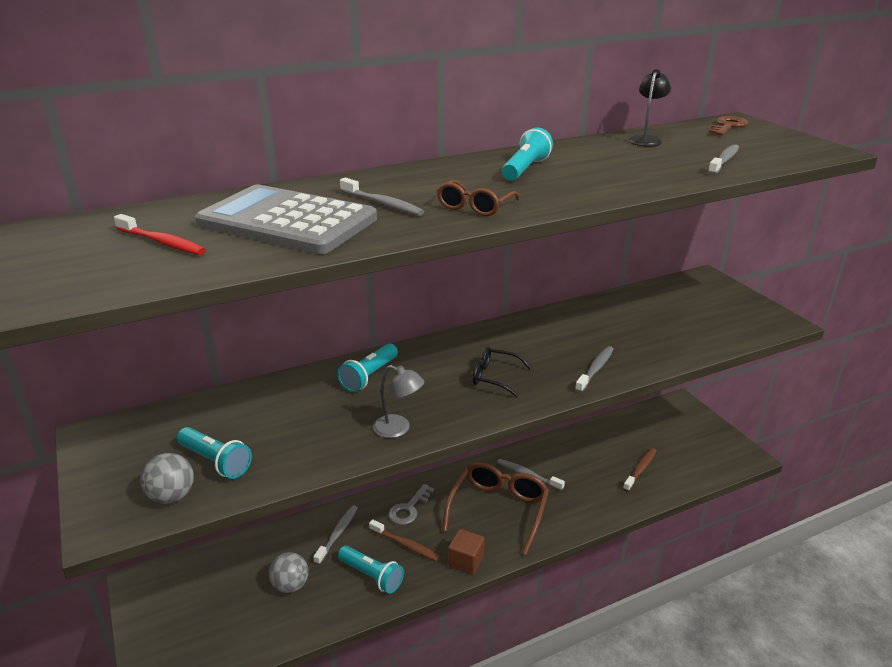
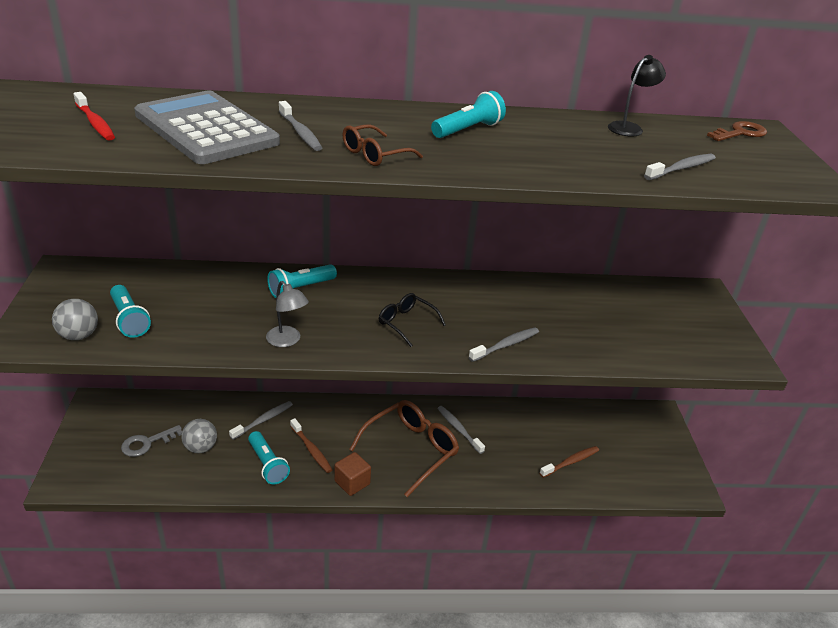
camera: 20 degrees right, 5 degrees up
grey key [388,484,434,525] -> grey key moved to [121,425,182,457]

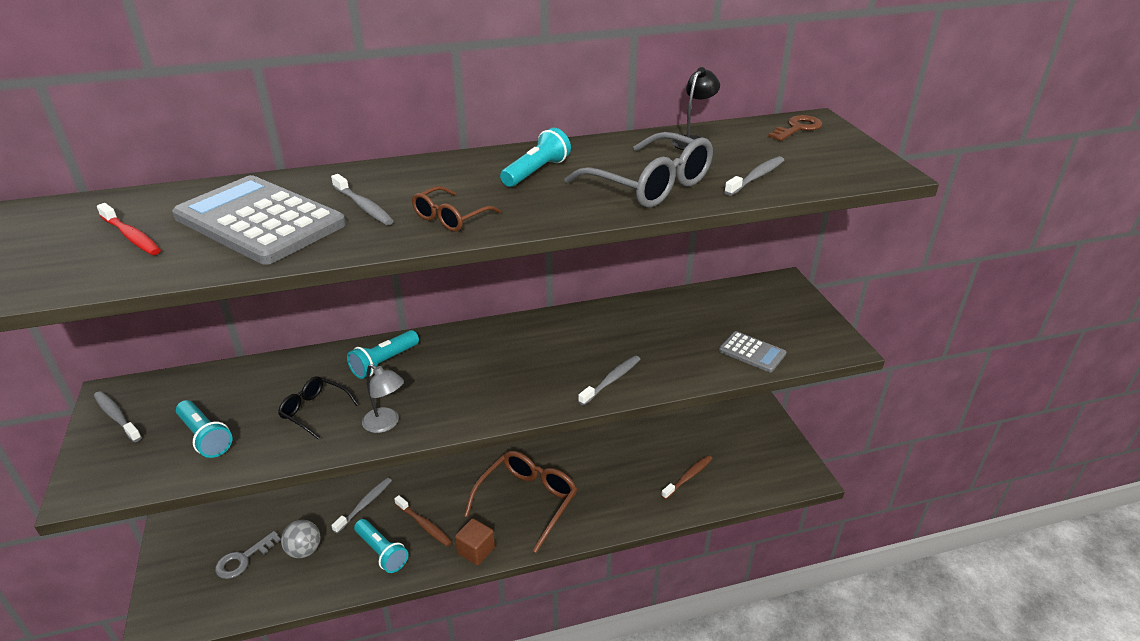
camera: 10 degrees left, 0 degrees up
grey ball [52,299,98,340] -> none
black glasses [379,293,446,347] -> black glasses moved to [278,376,359,439]
grey toothbrush [437,406,485,454] -> grey toothbrush moved to [94,391,142,442]
none -> grey glasses [565,132,713,208]
none -> grey calculator [719,331,786,372]

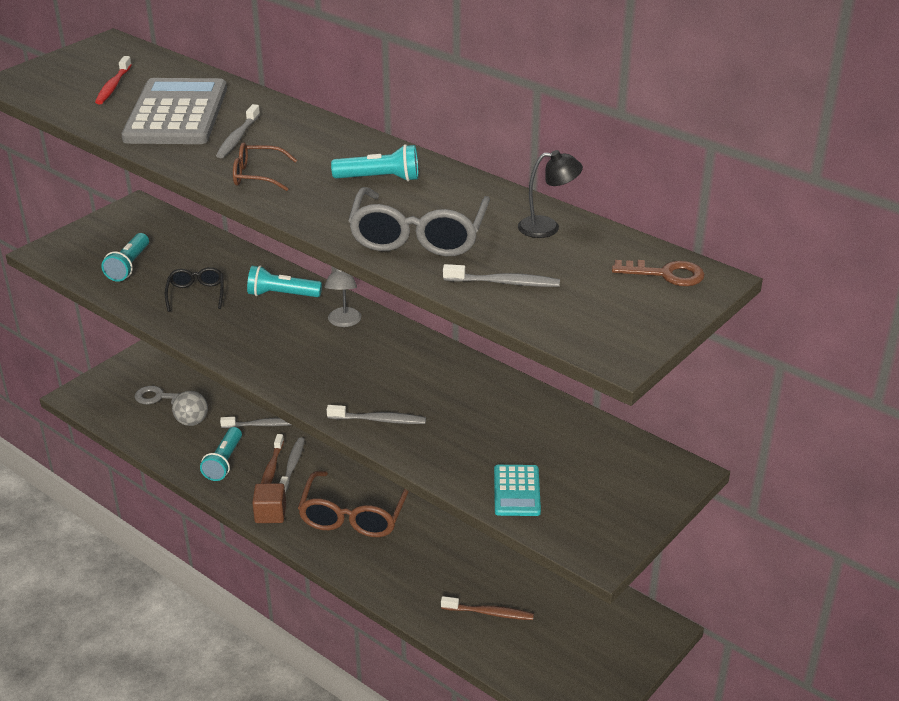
camera: 55 degrees right, 0 degrees up
grey toothbrush [94,391,142,442] -> grey toothbrush moved to [280,437,305,493]
grey lamp [362,364,404,433] -> grey lamp moved to [325,268,362,327]
brown glasses [464,451,577,553] -> brown glasses turned 105 degrees clockwise [298,471,409,537]
grey calculator [719,331,786,372] -> turquoise calculator [494,465,541,516]

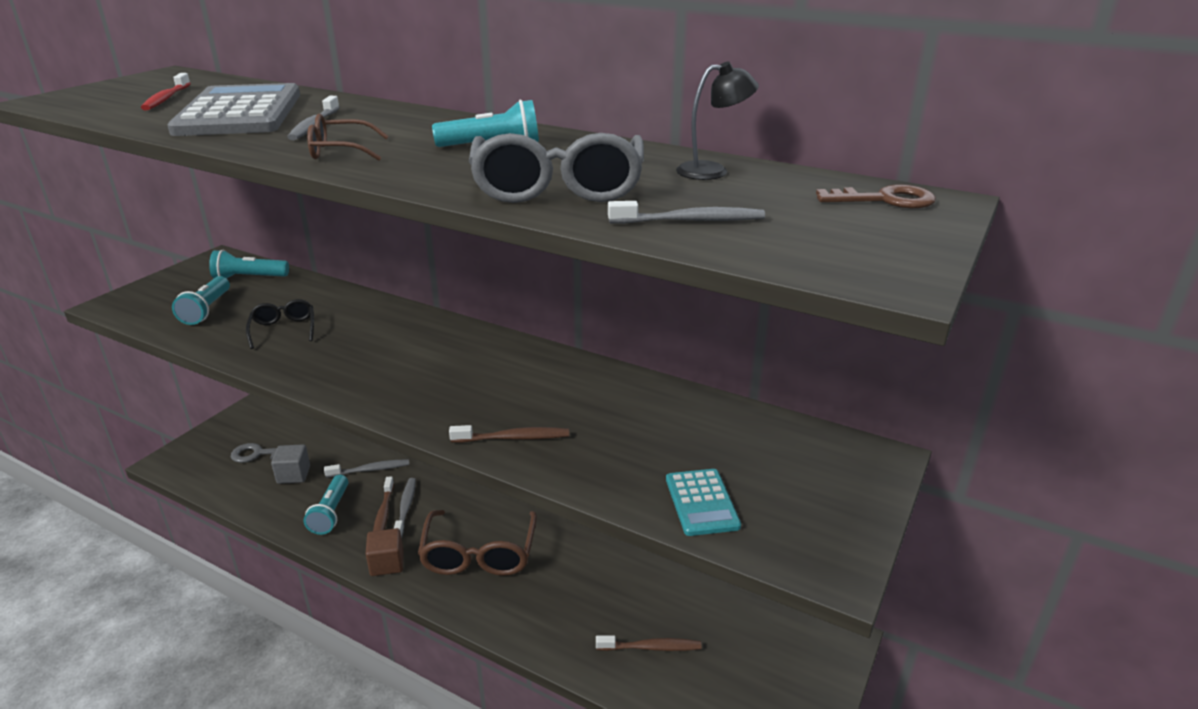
camera: 10 degrees left, 5 degrees down
grey ball [172,391,208,426] -> grey cube [271,444,310,484]
turquoise flashlight [247,265,322,297] -> turquoise flashlight moved to [209,250,289,278]
grey lamp [325,268,362,327] -> none
grey toothbrush [327,405,426,424] -> brown toothbrush [449,425,569,443]

